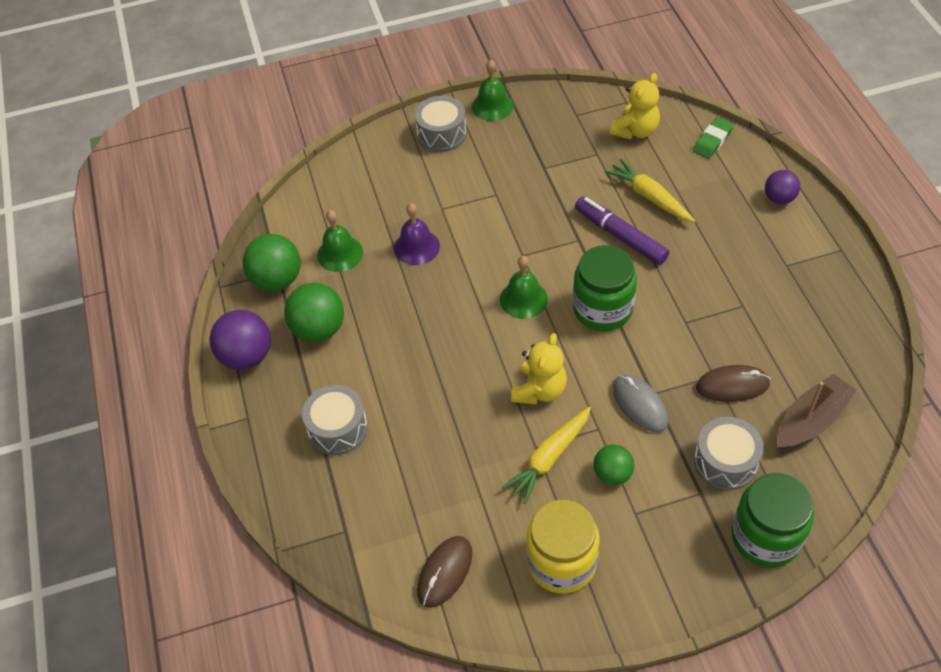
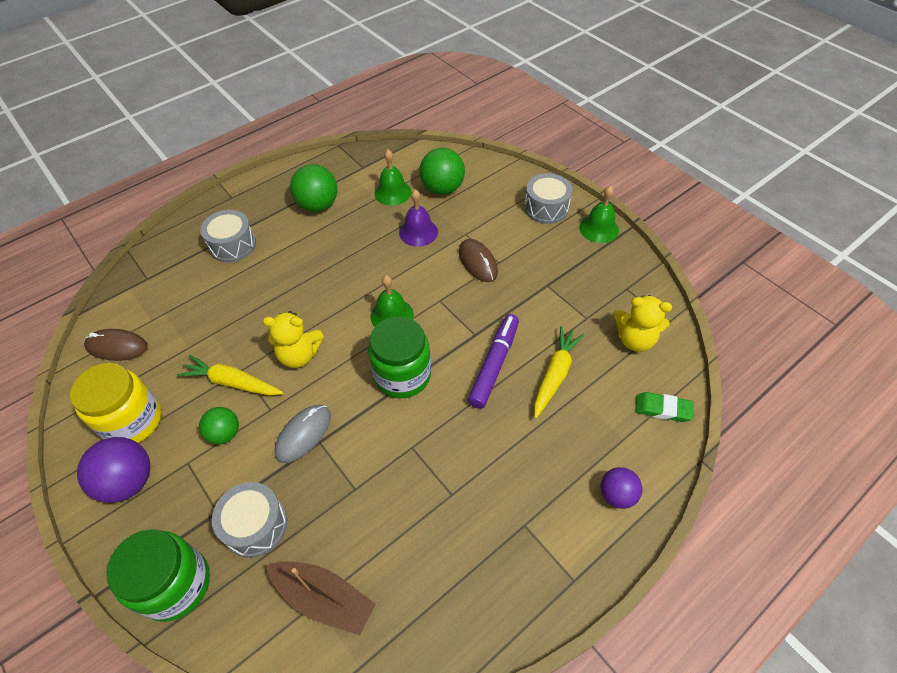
camera: 65 degrees right, 0 degrees up
purple ball [209,310,271,370] -> purple ball moved to [77,437,150,503]
green ball [243,234,301,291] -> green ball moved to [419,148,465,195]
brown mouse [696,365,771,402] -> brown mouse moved to [459,239,498,282]

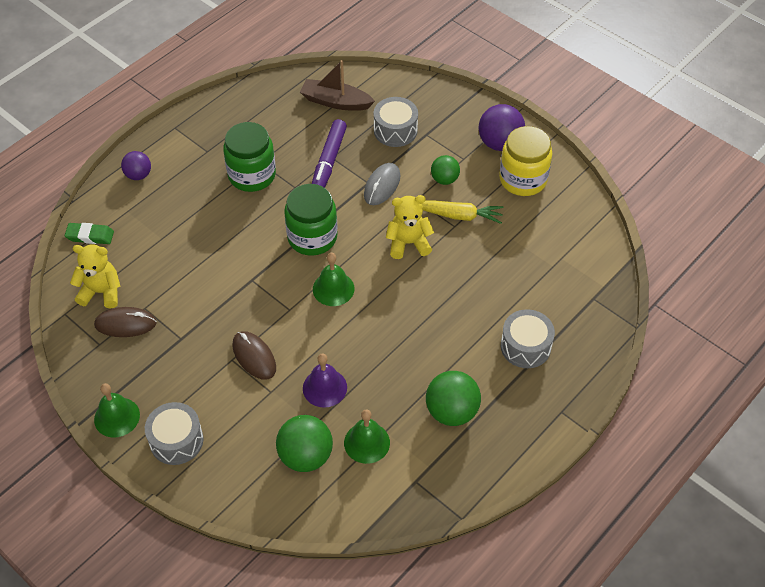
camera: 170 degrees right, 0 degrees up
brown mouse [84,329,148,361] -> brown mouse moved to [94,307,157,337]
green jar [106,529,210,622] -> green jar moved to [223,122,276,192]
purple marker [468,314,519,409] -> purple marker moved to [312,119,347,188]
yellow carrot [534,326,584,418] -> none

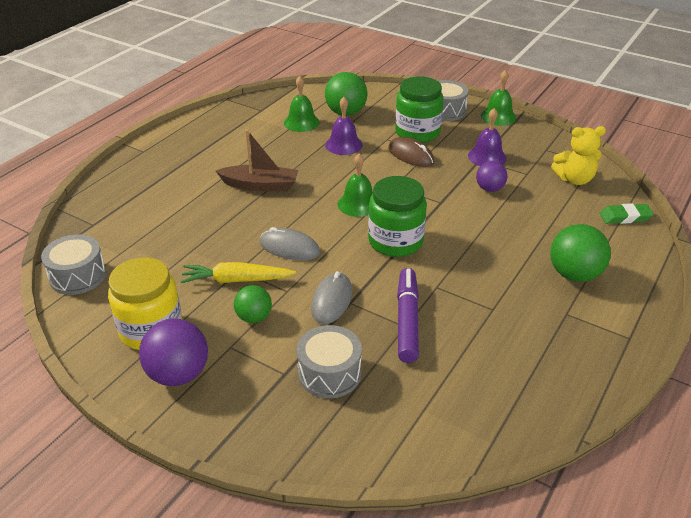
camera: 170 degrees right, 15 degrees down
brown mouse [94,307,157,337] -> none
purple ball [121,151,151,180] -> purple ball moved to [476,161,507,192]
green jar [223,122,276,192] -> green jar moved to [395,76,444,143]
brown boat [300,60,375,111] -> brown boat moved to [216,130,298,191]
yellow teddy bear [386,195,434,259] -> grey mouse [260,227,320,260]
green ball [426,371,481,426] -> green ball moved to [550,224,611,282]
grey drum [501,309,555,368] -> grey drum moved to [41,234,106,295]
none -> purple bell [468,108,507,166]

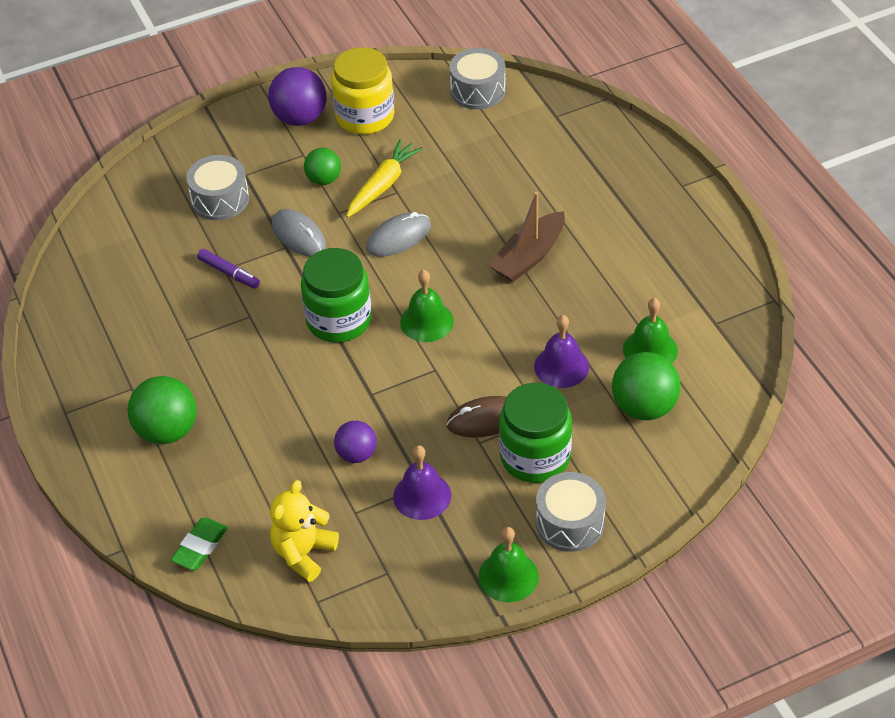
camera: 125 degrees right, 10 degrees up
purple marker [397,268,419,363] -> purple marker [197,249,260,289], size x0.60

